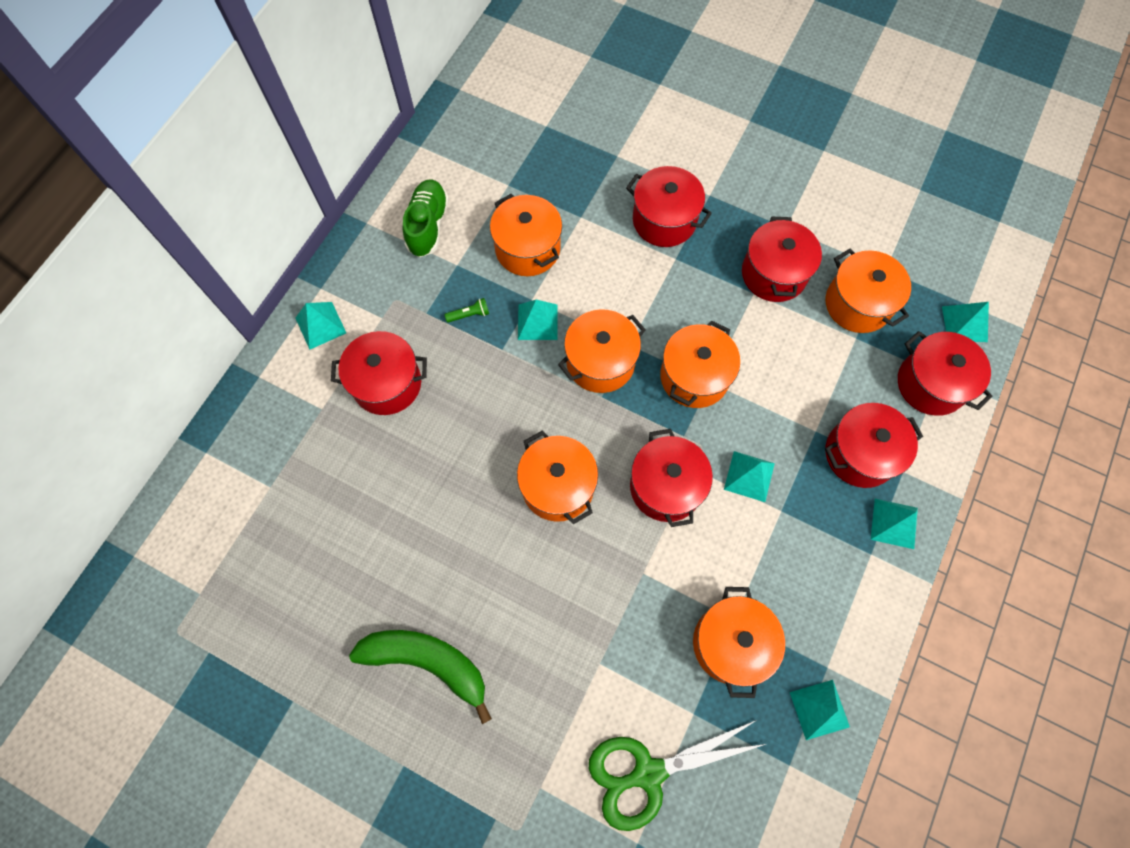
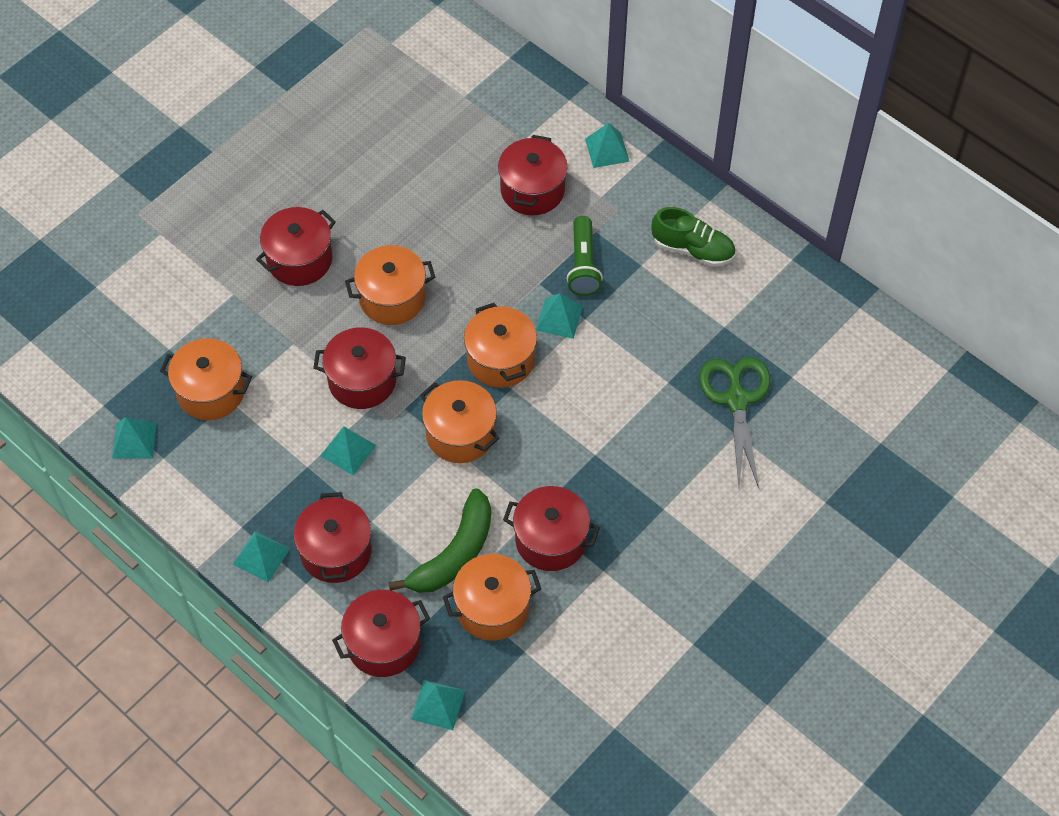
camera: 105 degrees right, 10 degrees down
green banana [349,630,492,724] -> green banana moved to [388,488,491,593]
green flashlight [445,298,489,323] -> green flashlight [567,216,603,296], size x2.01
orange pot [490,194,562,276] -> none
green scissors [589,720,766,831] -> green scissors moved to [699,357,770,488]
red pot [626,166,712,247] -> red pot moved to [256,207,336,286]

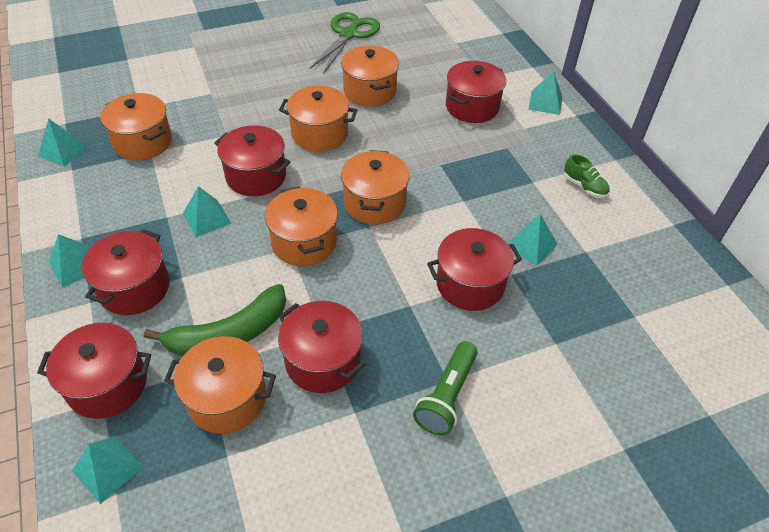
camera: 25 degrees right, 10 degrees down
red pot [256,207,336,286] -> red pot moved to [427,228,522,311]
turquoise pyramid [536,293,583,339] -> turquoise pyramid moved to [508,214,558,266]
green flashlight [567,216,603,296] -> green flashlight moved to [413,341,478,436]
green shoe [652,207,735,267] -> green shoe [564,154,609,198], size x0.65
green scissors [699,357,770,488] -> green scissors moved to [309,12,380,74]
none -> orange pot [341,46,399,107]

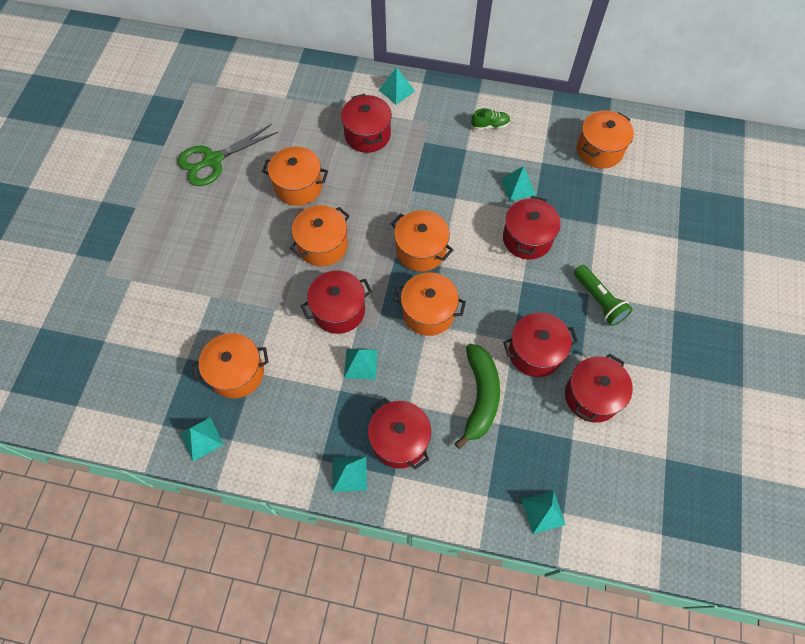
camera: 55 degrees left, 15 degrees up
red pot [37,323,151,419] -> red pot moved to [565,353,633,423]
orange pot [164,336,276,434] -> orange pot moved to [577,111,634,169]
green scissors [309,12,380,74] -> green scissors turned 90 degrees counterclockwise [178,124,278,186]

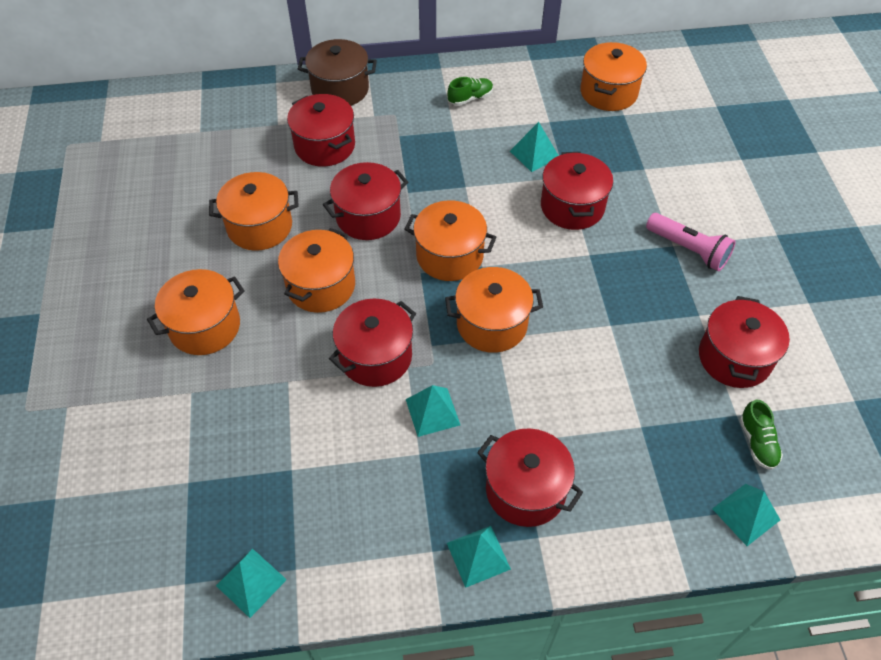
camera: 20 degrees left, 10 degrees down
green scissors [178,124,278,186] -> none
orange pot [192,333,269,399] -> orange pot moved to [147,269,245,355]
turquoise pyramid [379,67,415,105] -> brown pot [298,39,377,106]
green banana [454,344,500,449] -> none
red pot [503,312,578,377] -> red pot moved to [323,162,408,240]
green flashlight [574,265,633,326] -> pink flashlight [646,213,736,271]
none -> green shoe [740,400,783,470]

